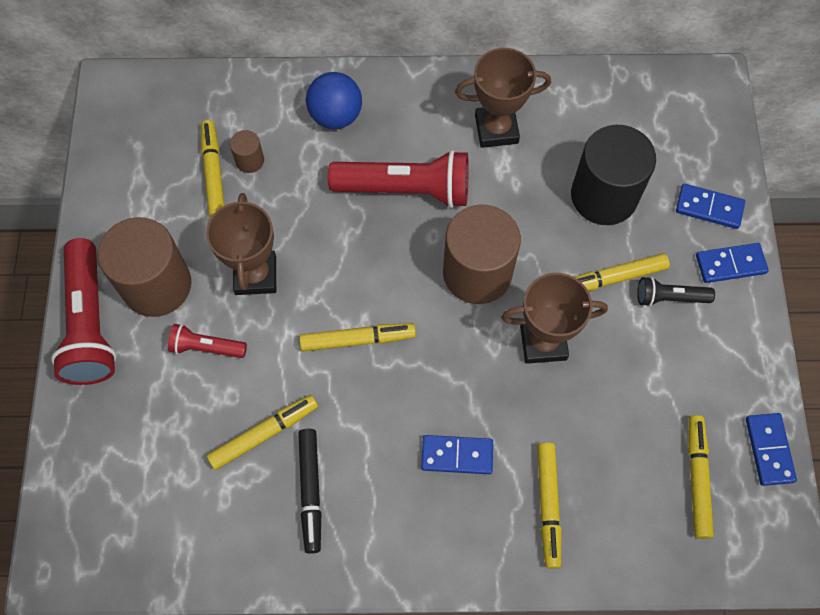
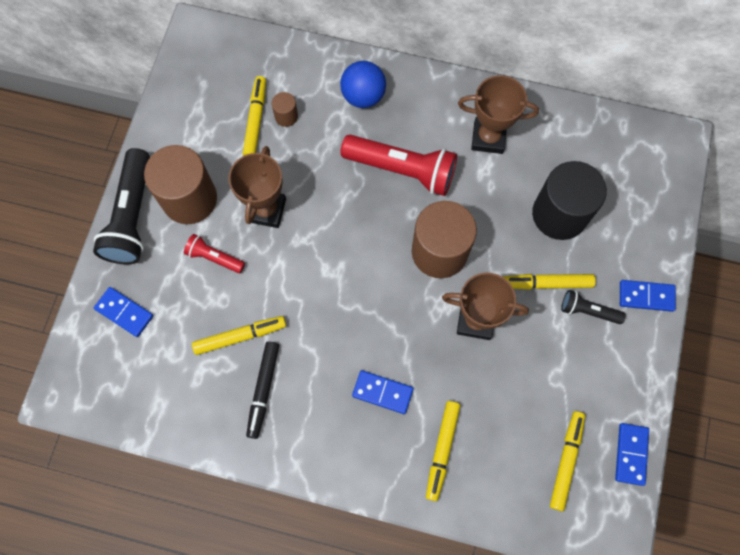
camera: 15 degrees right, 5 degrees up
red flashlight [51,238,117,385] -> black flashlight [93,148,150,264]
yellow marker [299,323,416,351] -> none
blue domino [676,184,745,229] -> blue domino moved to [94,287,153,337]

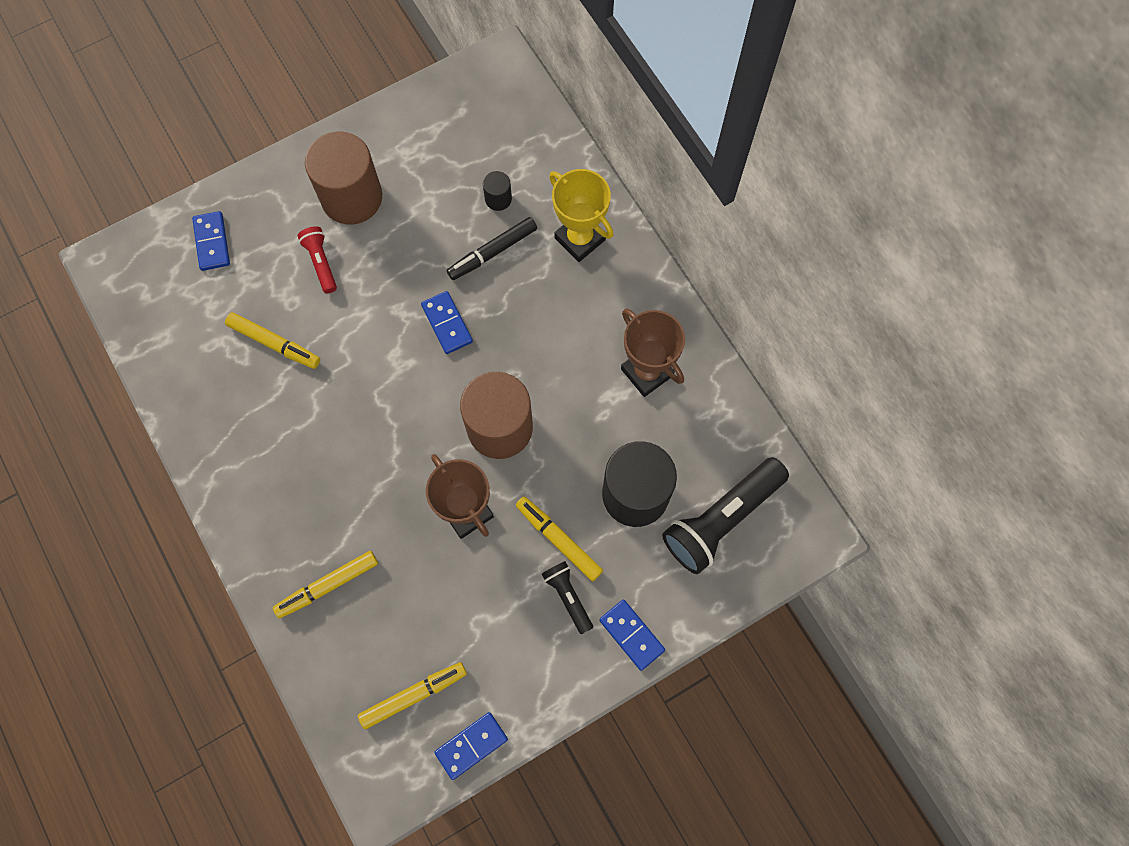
camera: 45 degrees right, 0 degrees up
black flashlight [93,148,150,264] -> black flashlight moved to [662,457,789,574]
brown trophy [228,146,286,228] -> none
yellow marker [243,76,266,156] -> none
black marker [246,341,279,439] -> black marker moved to [447,217,537,280]
brown cylinder [271,92,298,127] -> black cylinder [483,171,512,211]
blue ball [340,61,386,108] -> yellow trophy [549,169,614,262]
red flashlight [340,135,457,196] -> none
blue domino [352,370,414,414] -> blue domino moved to [421,291,473,354]

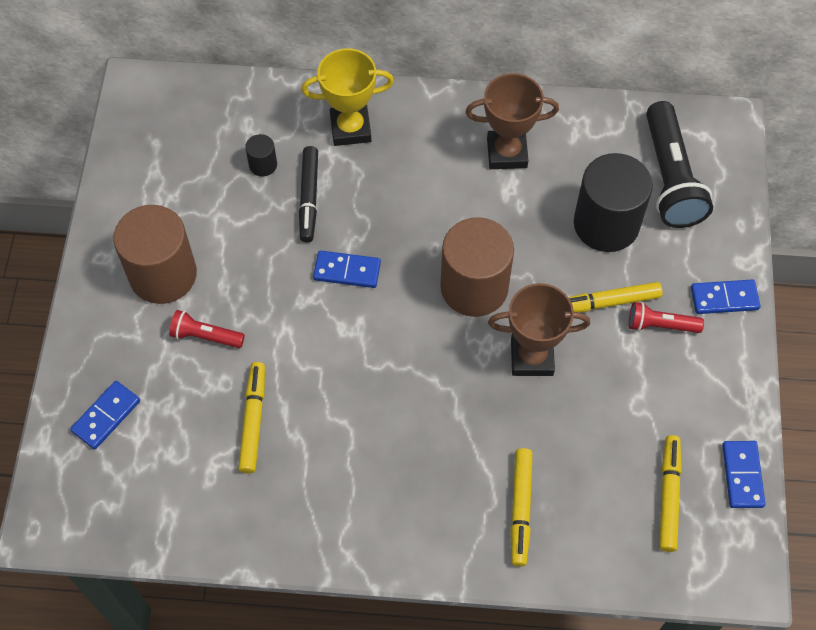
camera: 55 degrees left, 10 degrees down
blue domino [192,211,230,271] -> blue domino turned 75 degrees counterclockwise [70,381,140,449]
yellow marker [225,312,320,369] -> yellow marker turned 60 degrees counterclockwise [238,362,265,474]
black flashlight [542,561,593,634] -> red flashlight [629,302,704,333]

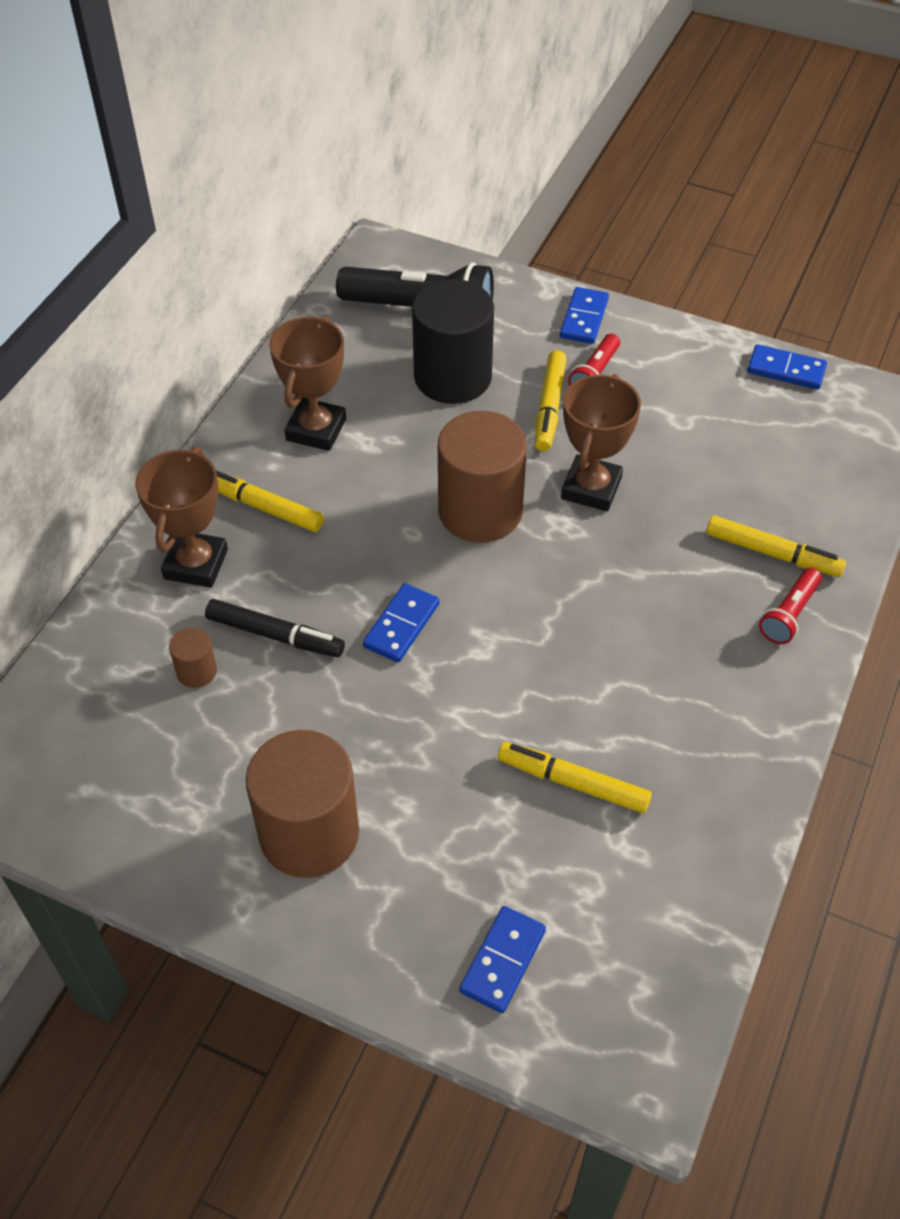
camera: 70 degrees left, 10 degrees down
blue domino [70,381,140,449] -> blue domino turned 60 degrees clockwise [459,906,546,1013]
red flashlight [169,310,245,348] -> red flashlight moved to [759,568,822,644]
black cylinder [245,134,277,177] -> brown cylinder [169,628,217,688]
yellow trophy [302,48,394,146] -> brown trophy [135,447,228,588]
yellow marker [659,435,682,552] -> yellow marker moved to [216,470,324,532]

